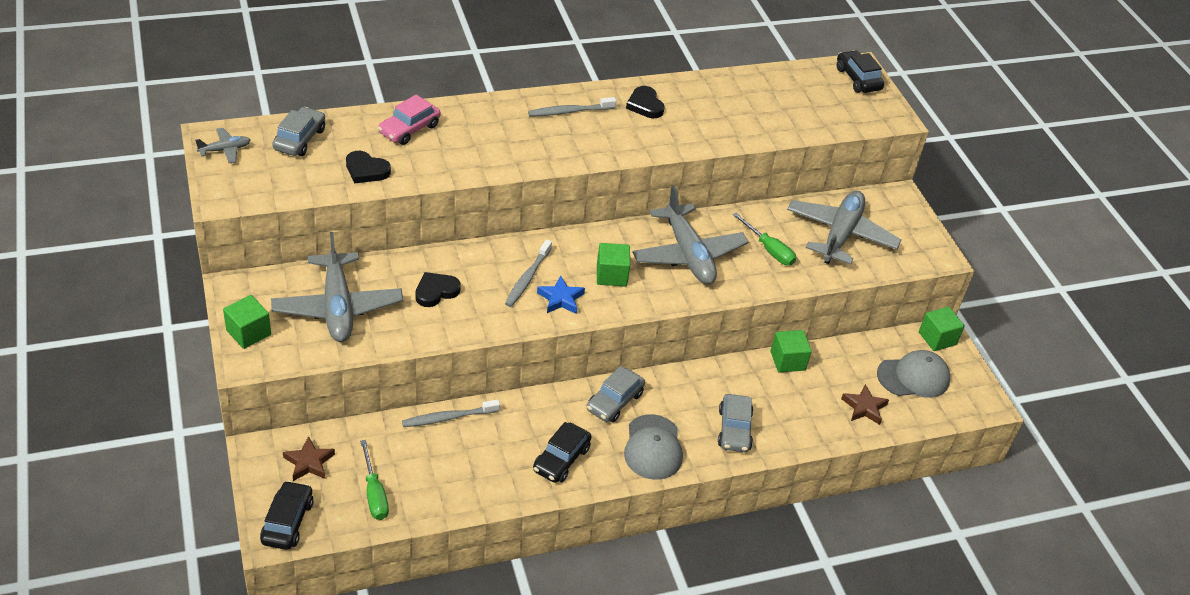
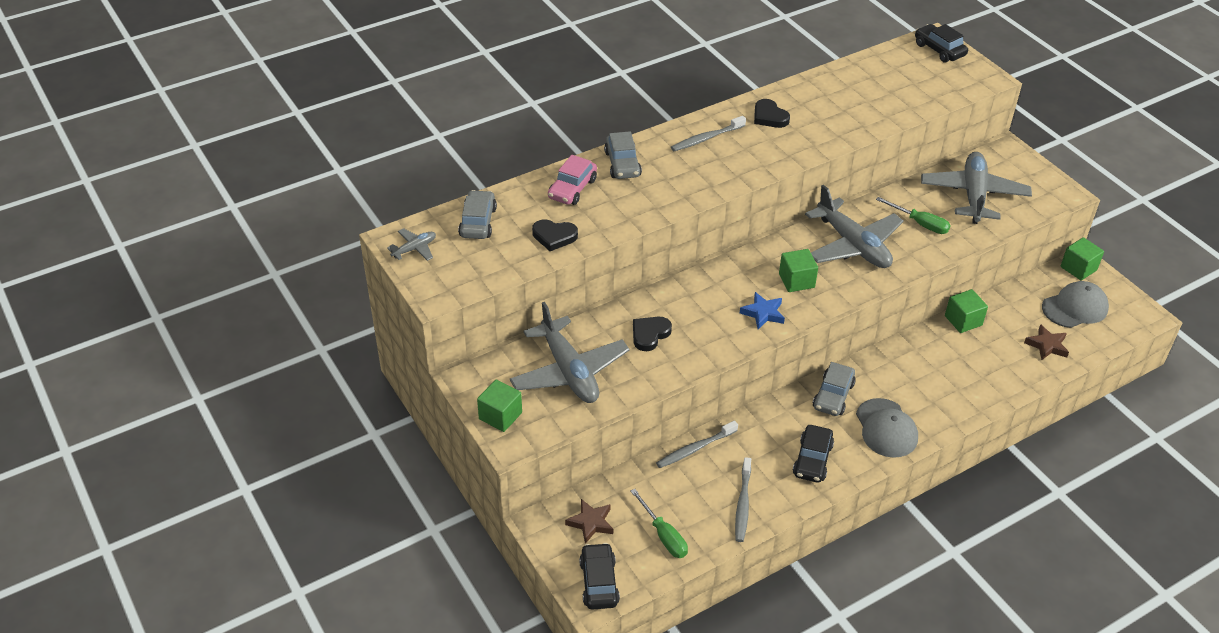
camera: 10 degrees left, 0 degrees up
grey toothbrush [505,239,552,307] -> grey toothbrush moved to [735,457,751,542]
grey car [718,394,753,452] -> grey car moved to [604,131,642,179]

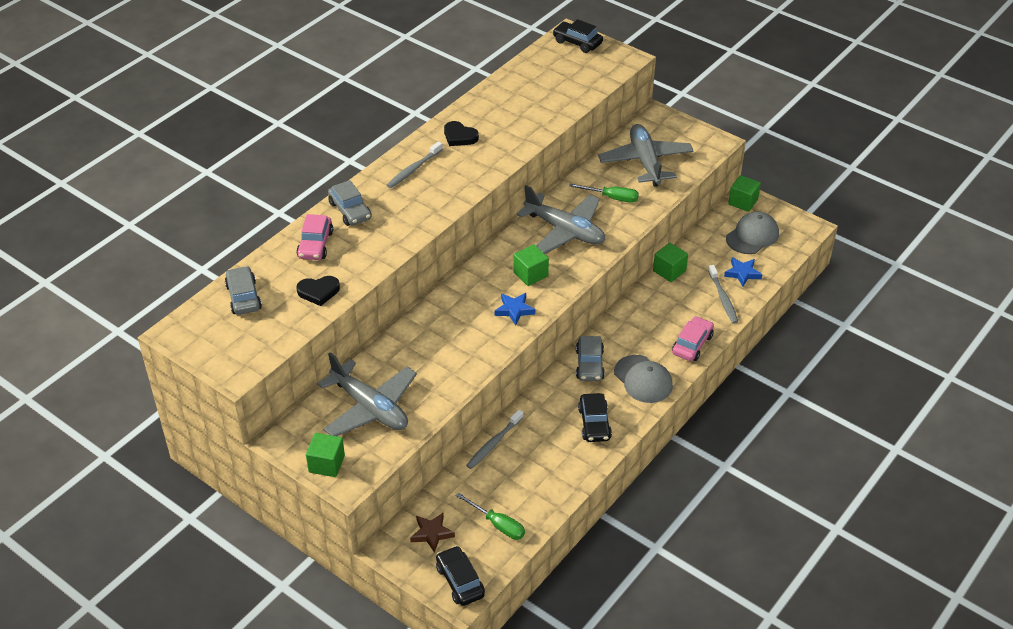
camera: 20 degrees left, 0 degrees up
grey plane [387,228,436,261] -> none
black heart [633,316,672,351] -> none
grey toothbrush [735,457,751,542] -> grey toothbrush moved to [708,265,738,324]
brown star [1024,324,1069,360] -> blue star [724,257,763,287]
none -> pink car [672,316,714,361]

